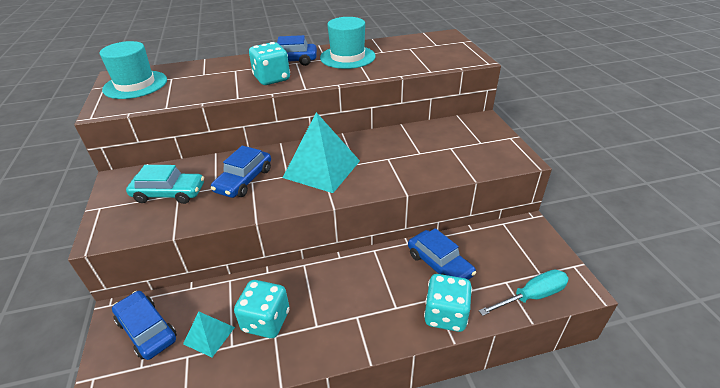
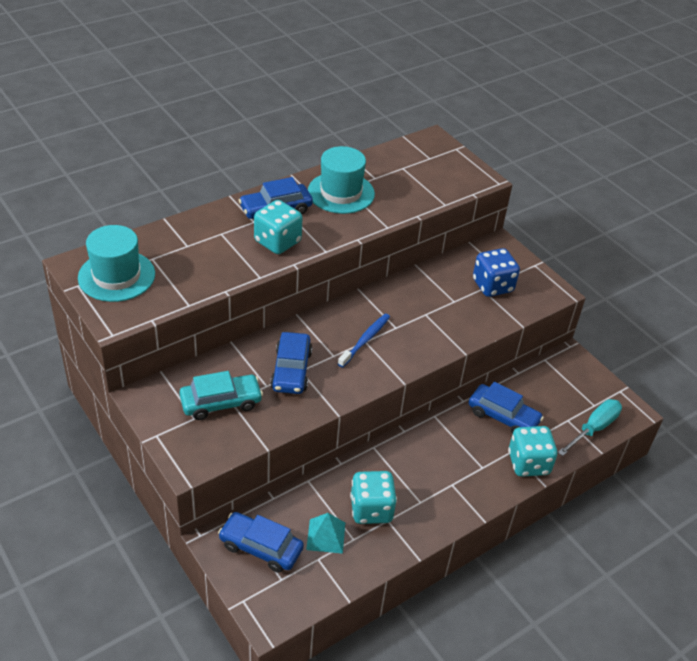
camera: 25 degrees left, 5 degrees up
turquoise pyramid [283,112,360,193] -> blue toothbrush [338,314,390,367]
none -> blue dice [473,248,520,297]

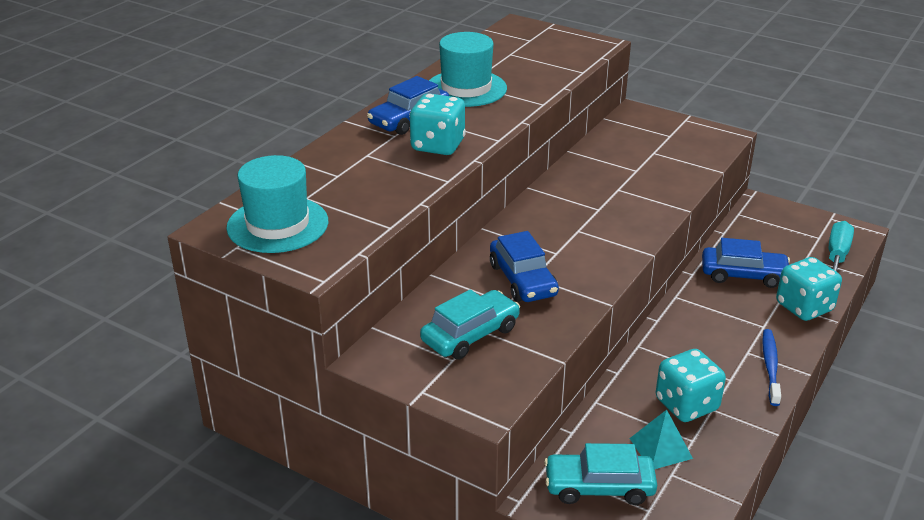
camera: 20 degrees left, 10 degrees down
blue car [218,512,304,572] -> turquoise car [544,443,657,505]
blue toothbrush [338,314,390,367] -> blue toothbrush moved to [762,329,781,406]
blue dice [473,248,520,297] -> none

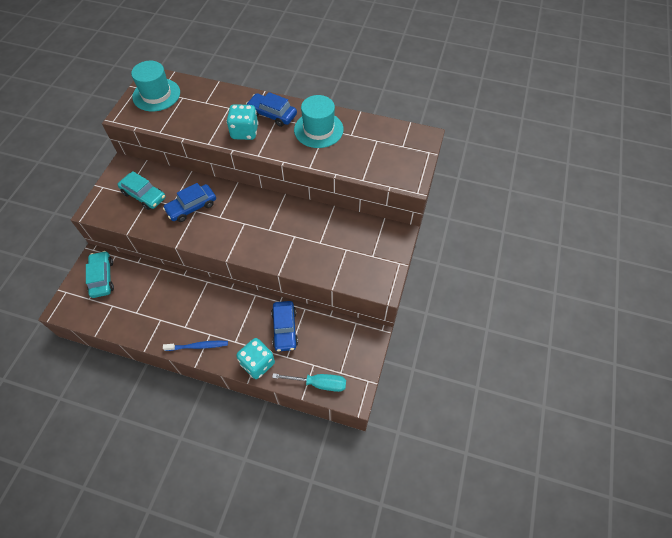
camera: 75 degrees right, 25 degrees up
turquoise pyramid [629,410,693,469] -> none
turquoise dice [656,349,726,422] -> none

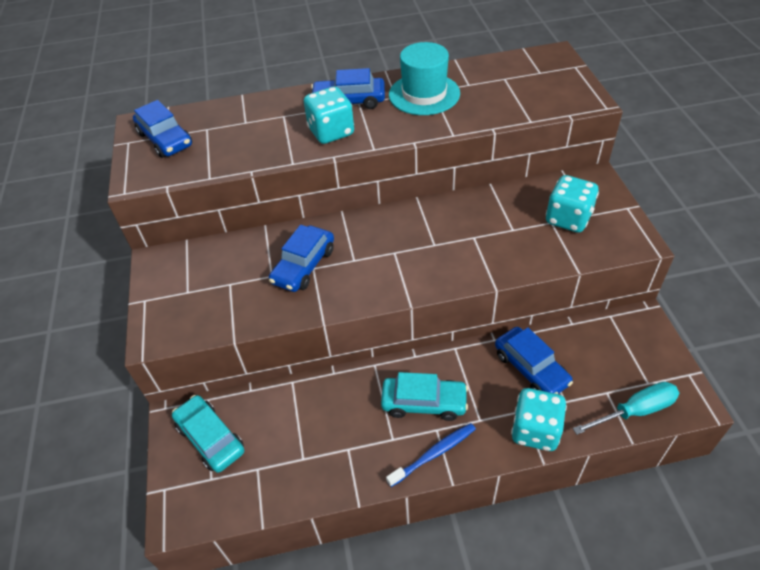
camera: 25 degrees left, 10 degrees down
turquoise car [117,171,166,210] -> turquoise car moved to [381,372,468,421]
turquoise hat [131,61,180,111] -> blue car [133,100,192,158]
none -> turquoise dice [546,175,599,233]

